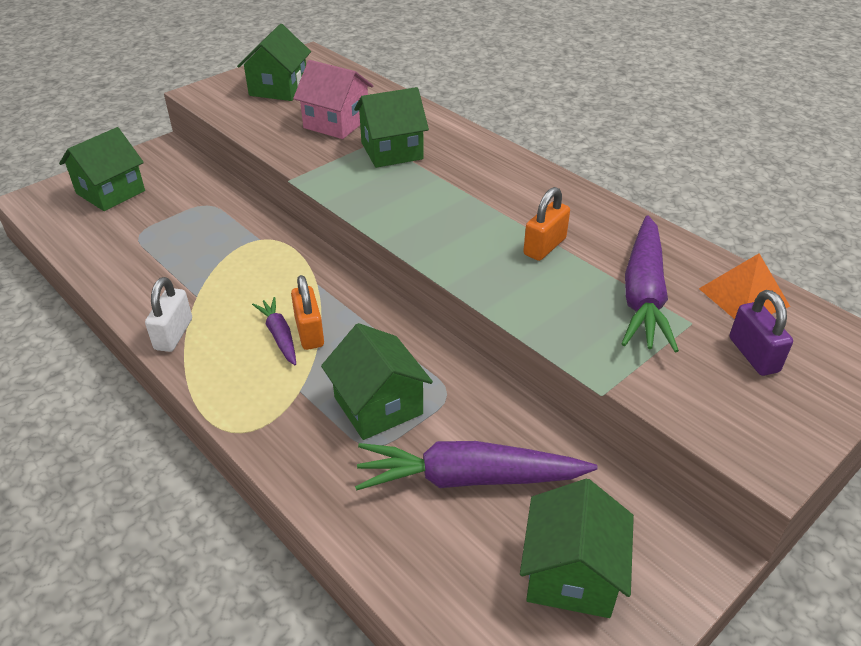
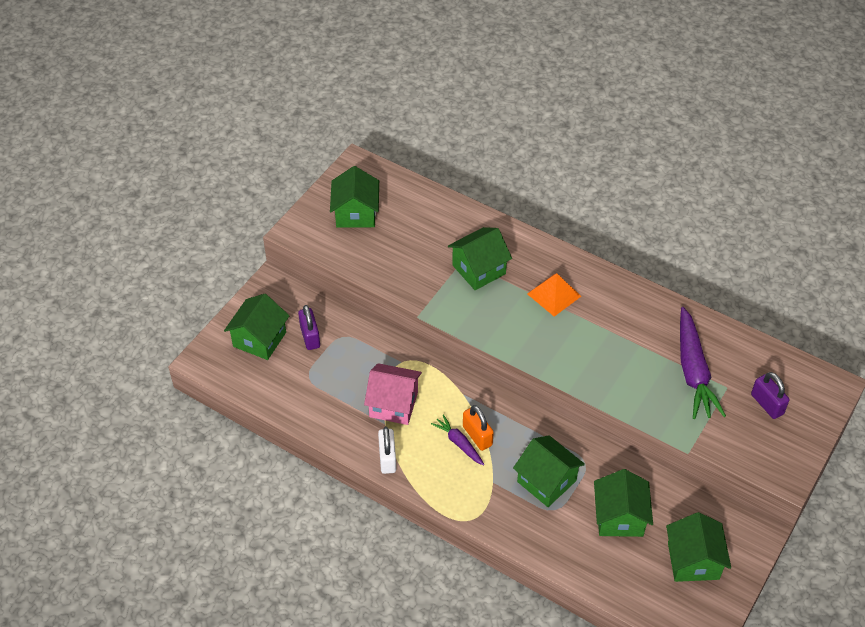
camera: 15 degrees left, 10 degrees up
pink house [293,60,373,139] -> pink house moved to [364,363,422,425]
purple carrot [355,441,598,491] -> green house [594,469,653,537]
orange padlock [523,187,570,261] -> none
orange pyramid [699,254,790,319] -> orange pyramid moved to [527,273,581,317]
none -> purple padlock [298,305,320,350]

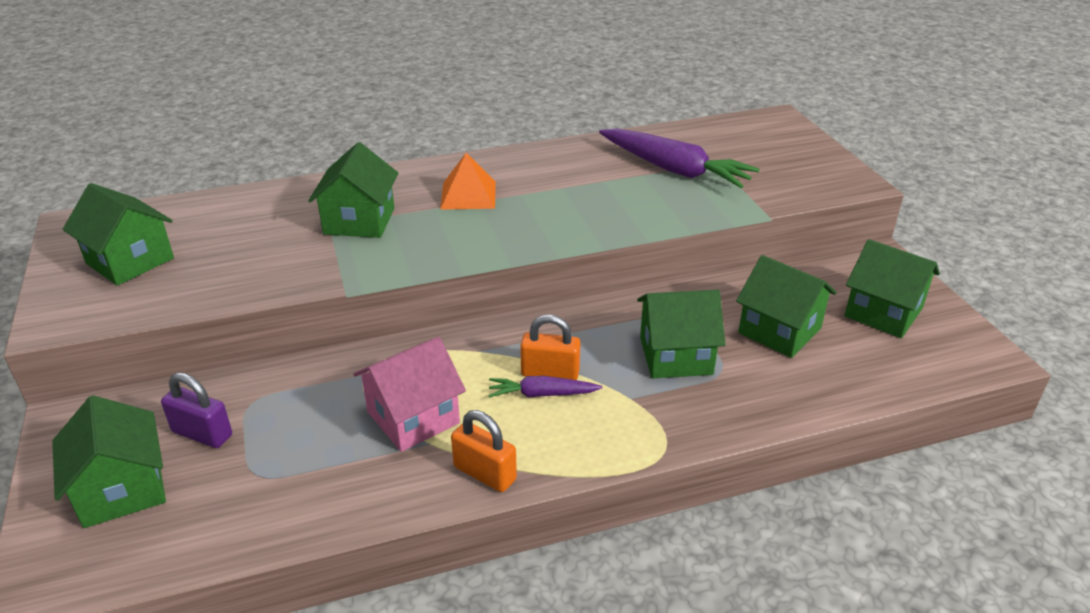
camera: 50 degrees left, 15 degrees down
white padlock [378,427,396,474] -> orange padlock [451,410,517,492]
purple padlock [751,372,789,419] -> none

